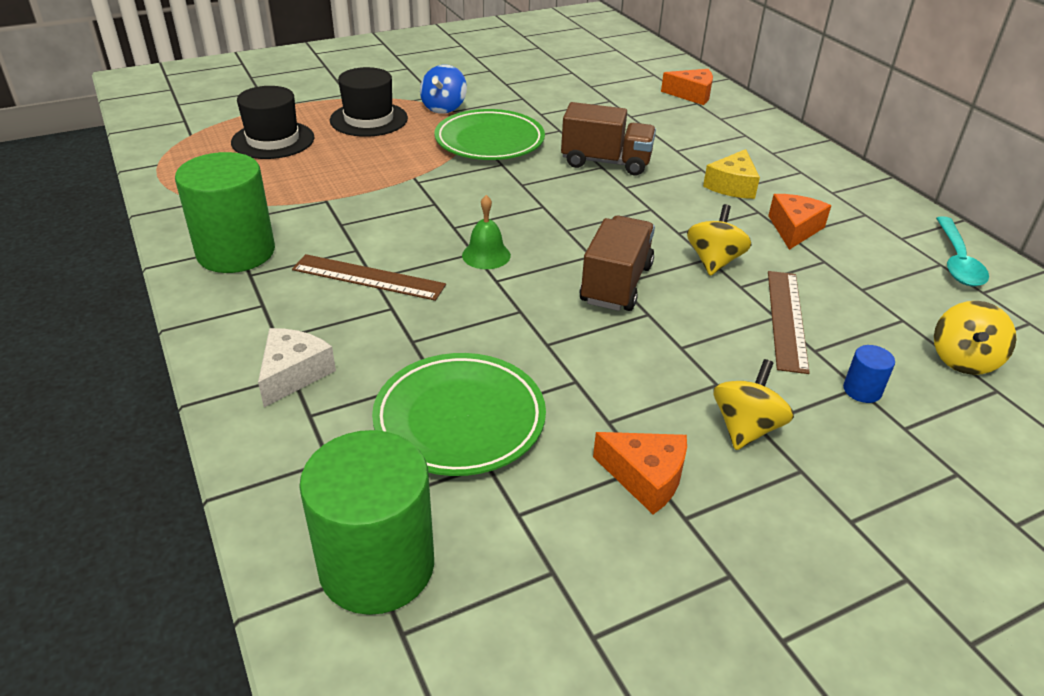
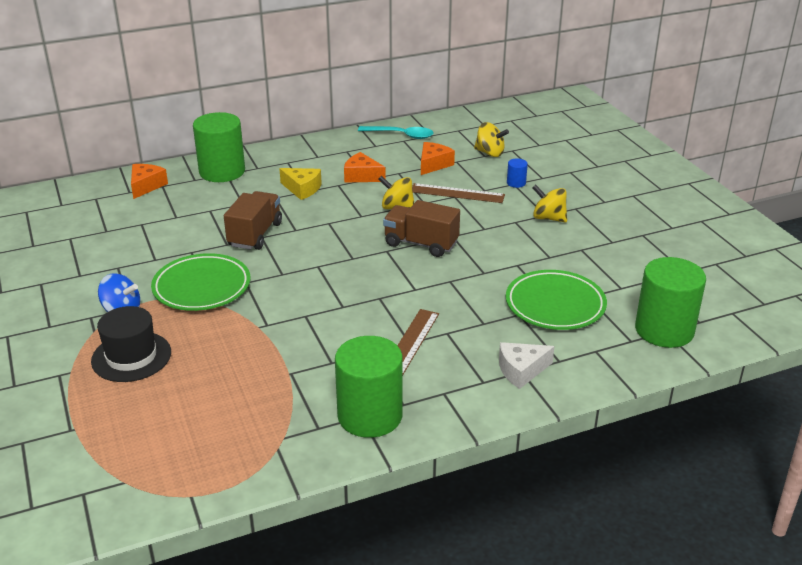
camera: 85 degrees left, 5 degrees down
black hat [231,86,314,159] -> none
white cheese [258,328,336,407] -> white cheese turned 45 degrees counterclockwise [499,342,555,389]
green bell [462,195,511,269] -> none
orange cheese [593,432,687,514] -> orange cheese moved to [421,142,455,175]
none -> green cylinder [193,112,245,182]

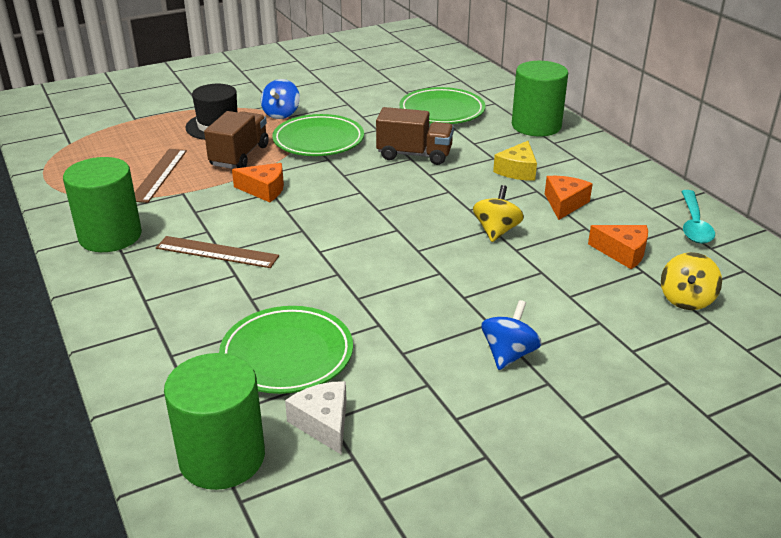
camera: 85 degrees right, 0 degrees up
orange cheese [131,164,168,199] -> orange cheese moved to [232,163,284,202]
brown truck [383,200,460,257] -> brown truck moved to [204,111,269,169]
brown ruler [412,183,505,203] -> brown ruler moved to [134,149,187,203]
white cheese [499,342,555,389] -> white cheese moved to [285,381,347,455]
blue cylinder [507,159,528,188] -> none
yellow spinning top [532,185,567,222] -> blue spinning top [481,300,542,370]
none -> green plate [400,87,485,124]

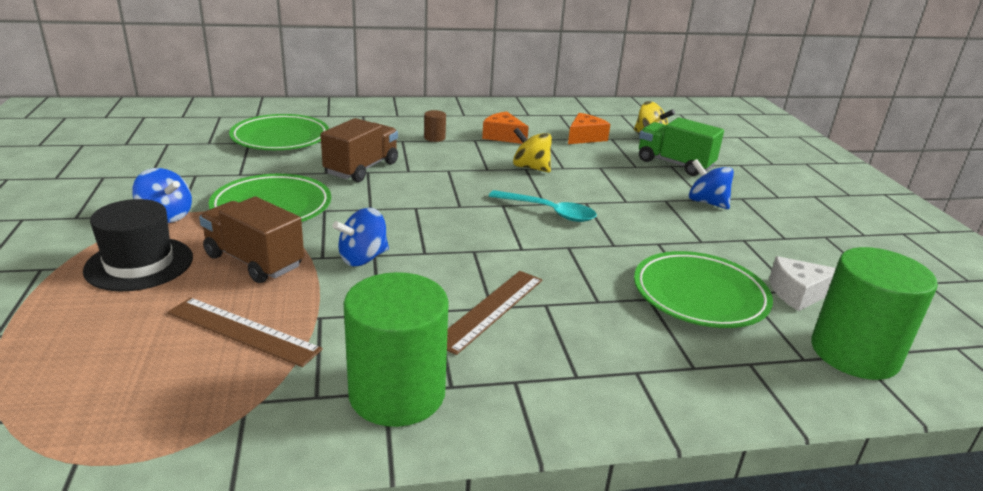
camera: 75 degrees left, 5 degrees down
orange cheese [232,163,284,202] -> blue spinning top [333,208,389,266]
yellow cheese [493,141,537,181] -> brown cylinder [424,110,446,142]
green cylinder [512,61,568,136] -> none
turquoise spoon [681,190,715,244] -> turquoise spoon moved to [489,190,597,222]
none -> green truck [639,117,724,176]

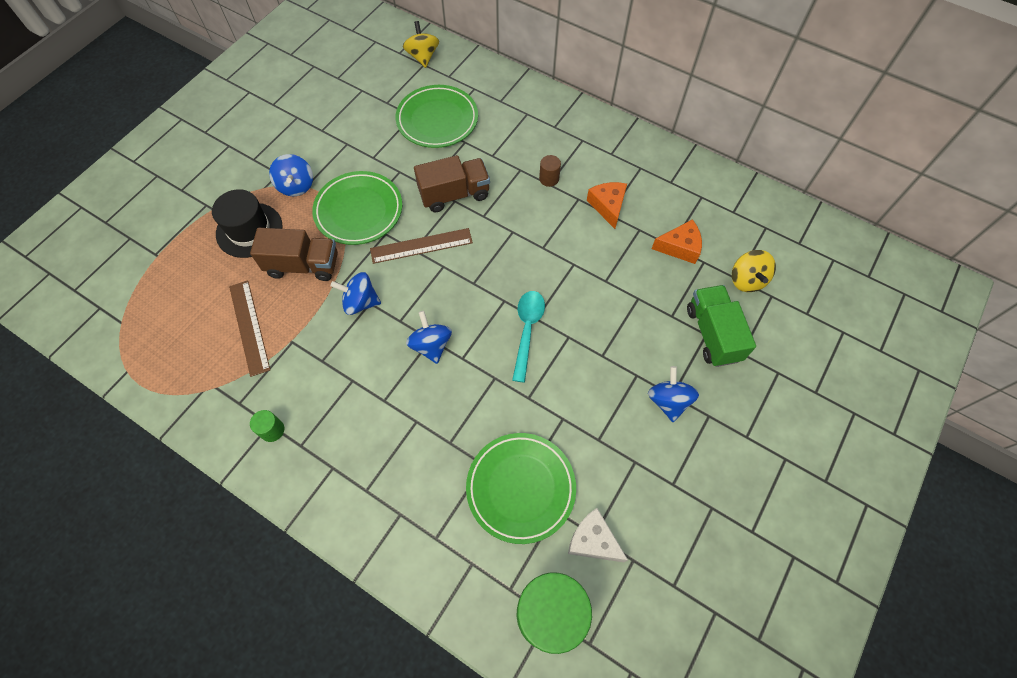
camera: 45 degrees right, 35 degrees up
brown truck [199,197,304,283] -> brown truck turned 105 degrees clockwise [250,228,338,281]
green cylinder [344,272,449,427] -> green cylinder [250,410,284,442], size x0.41
brown ruler [447,271,542,355] -> brown ruler moved to [370,228,473,264]
turquoise spoon [489,190,597,222] -> turquoise spoon turned 150 degrees counterclockwise [512,291,545,383]
yellow spinning top [513,128,552,173] -> yellow spinning top moved to [403,21,439,68]
none -> blue spinning top [406,311,452,364]

